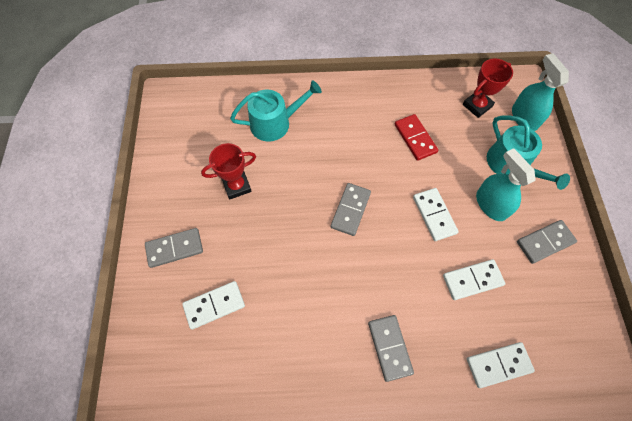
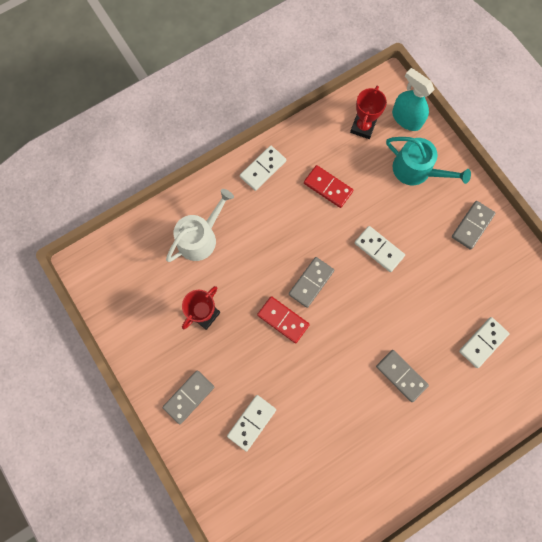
camera: 30 degrees left, 10 degrees up
turquoise watering can [230,80,322,141] -> white watering can [166,189,234,262]
grey domino [331,183,371,236] -> grey domino turned 45 degrees clockwise [289,257,334,308]
white domino [443,259,505,300] -> white domino moved to [240,145,286,191]
turquoise spray bottle [476,148,536,221] -> none
none -> red domino [257,296,310,343]

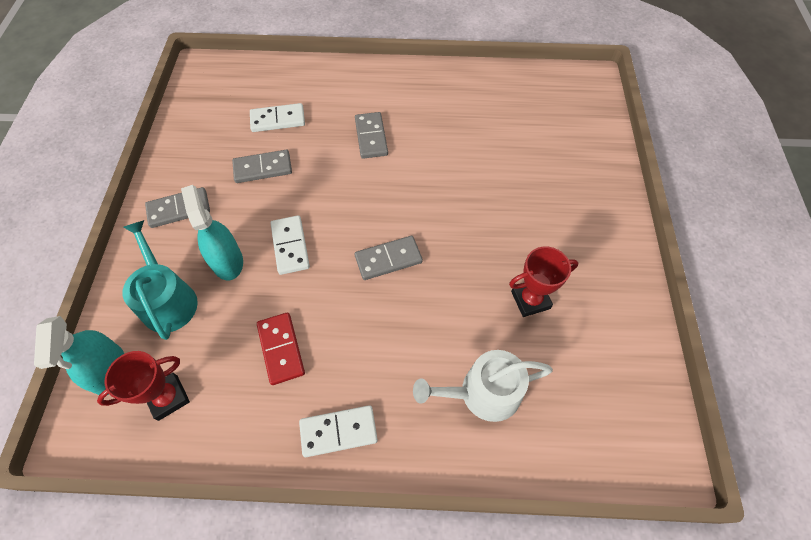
camera: 145 degrees left, 15 degrees down
grey domino [163,370,215,424] -> grey domino moved to [232,150,292,183]
white domino [227,395,276,452] -> none
red domino [257,296,310,343] -> none
none -> turquoise spray bottle [181,185,243,281]

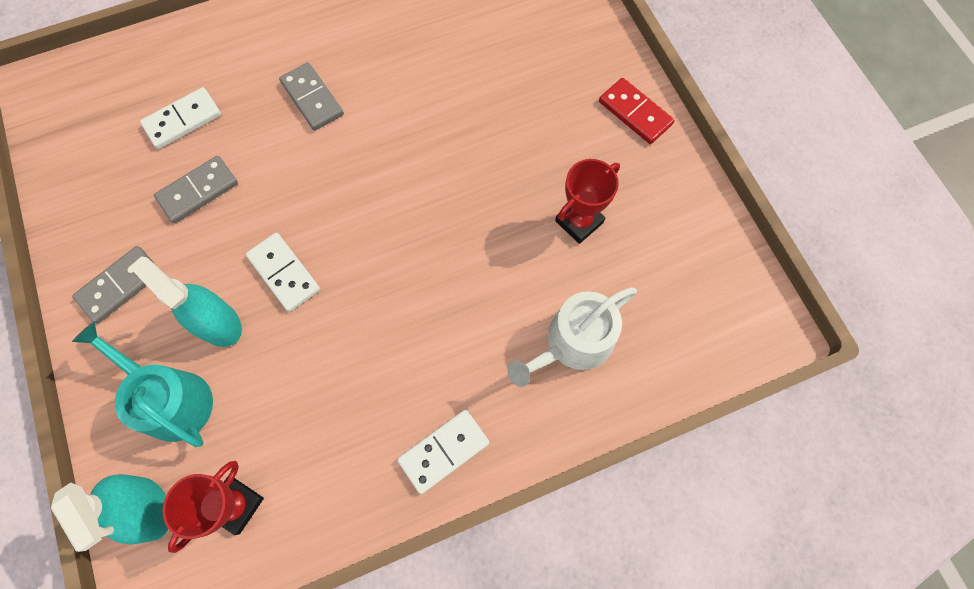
camera: 25 degrees left, 10 degrees up
red domino [257,312,305,385] -> red domino moved to [599,78,675,144]
grey domino [355,236,423,280] -> none

